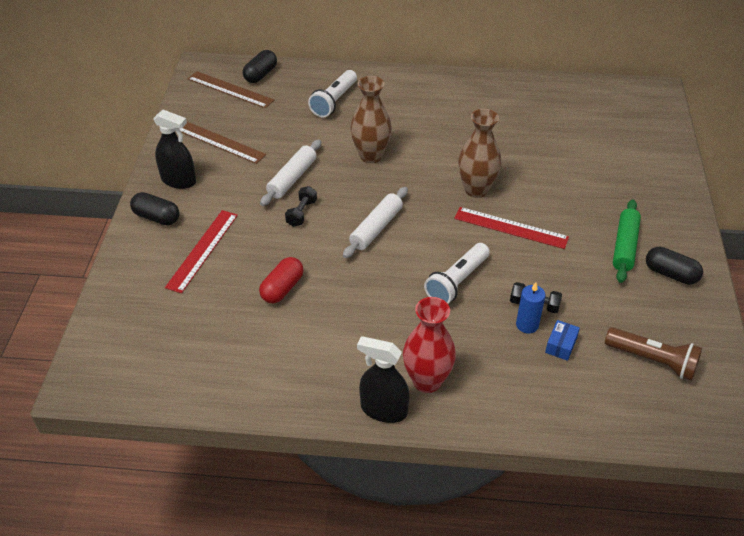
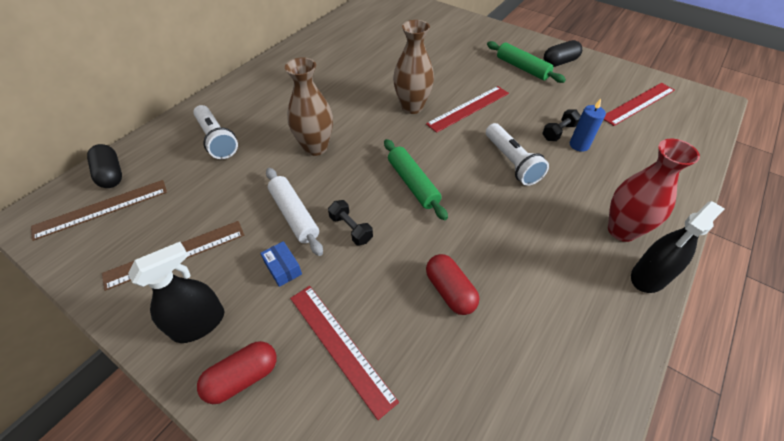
camera: 60 degrees left, 5 degrees up
black capsule [130,192,180,225] -> red capsule [197,341,277,404]
white rolling pin [343,187,408,258] -> green rolling pin [384,139,448,220]
blue box [545,320,580,361] -> blue box moved to [260,241,302,287]
brown flashlight [605,327,702,381] -> red ruler [604,83,675,126]

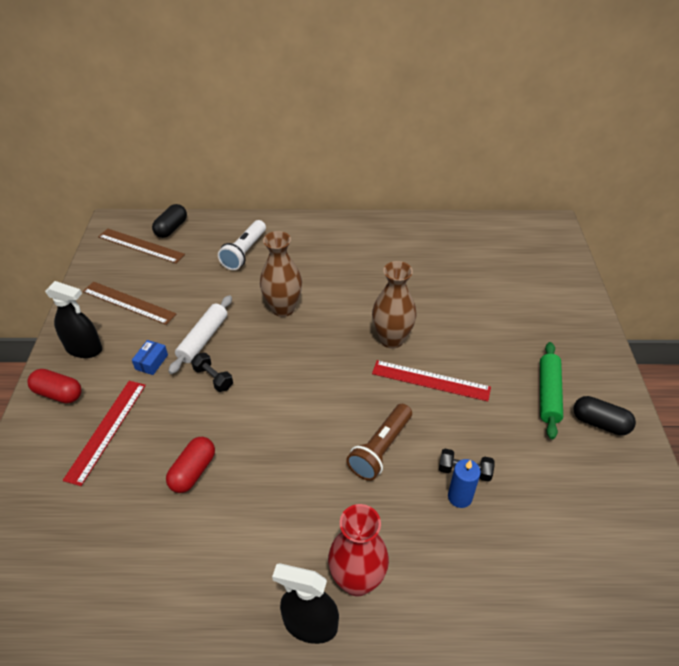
camera: 55 degrees right, 5 degrees down
black dumbbell [328,200,373,246] -> black dumbbell turned 60 degrees counterclockwise [191,353,233,392]
green rolling pin [384,139,448,220] -> none
white flashlight [486,123,549,186] -> brown flashlight [346,404,412,481]
red ruler [604,83,675,126] -> none

